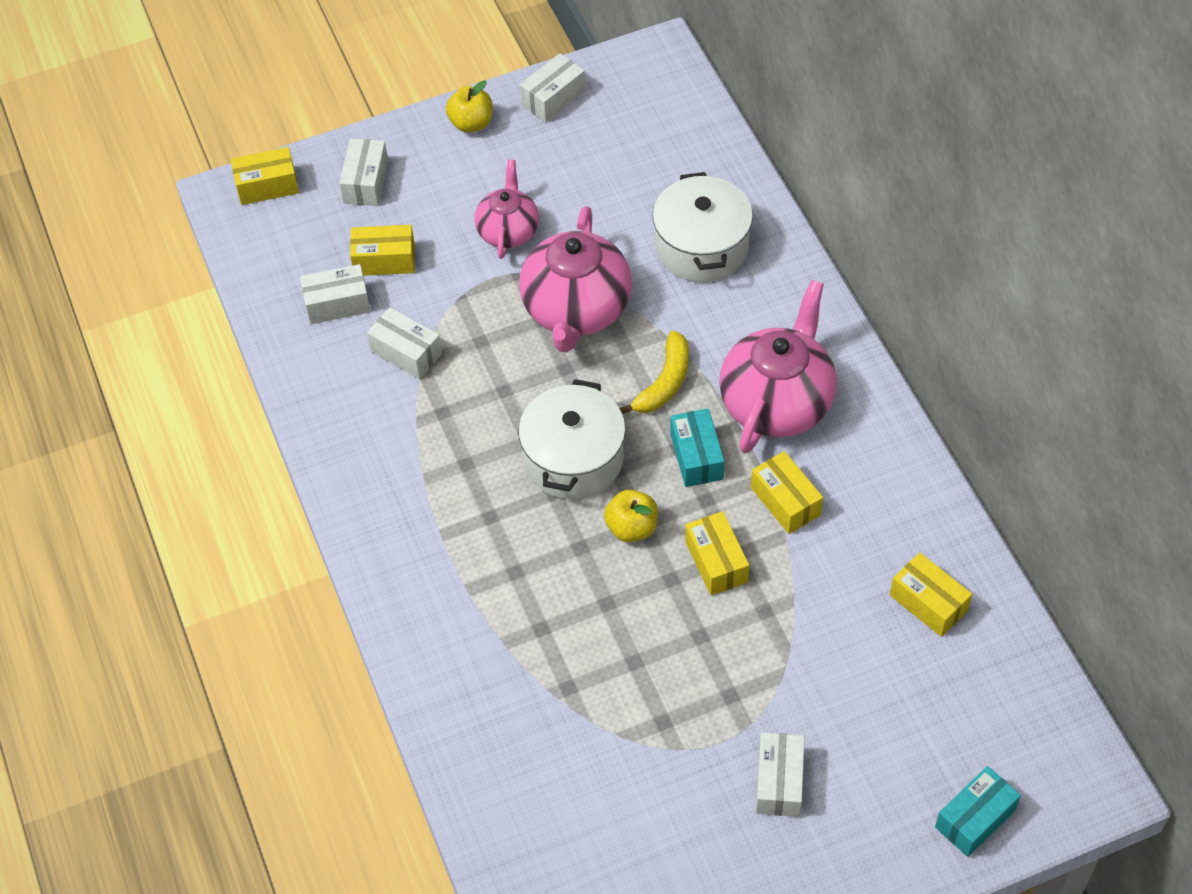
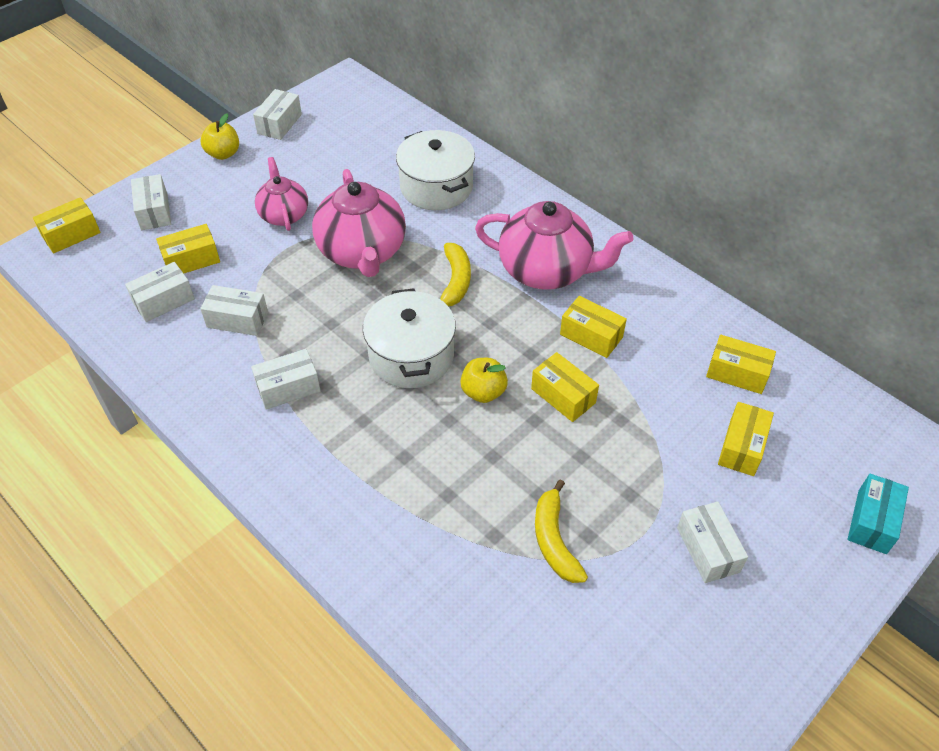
camera: 25 degrees left, 5 degrees down
turquoise box [671,408,724,487] -> none
pink teapot [719,280,837,453] -> pink teapot turned 105 degrees clockwise [475,201,634,290]
none -> white box [251,349,321,410]
none -> yellow banana [535,479,588,583]
none -> yellow box [718,402,774,476]

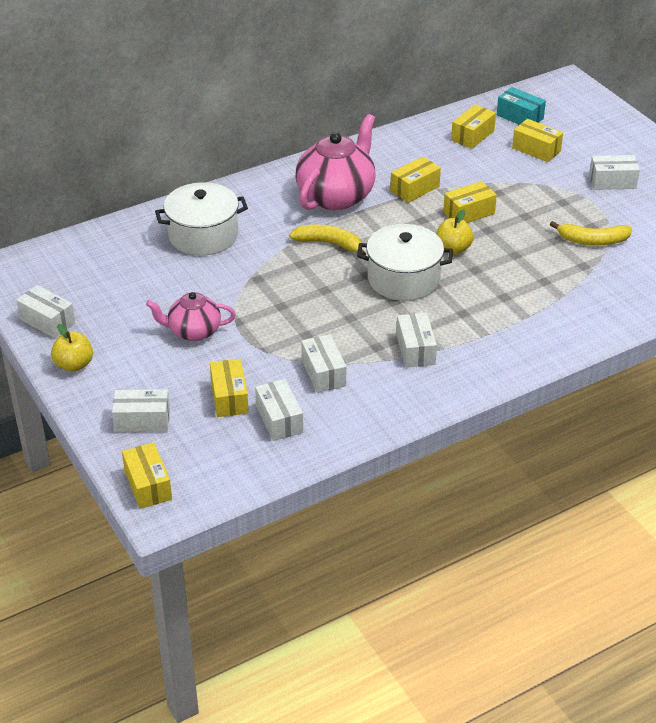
camera: 75 degrees left, 10 degrees down
white box [200,285,268,336] -> white box turned 45 degrees counterclockwise [301,334,346,393]
pink teapot [312,169,406,277] -> none
turquoise box [848,474,909,554] -> turquoise box moved to [497,87,546,125]

